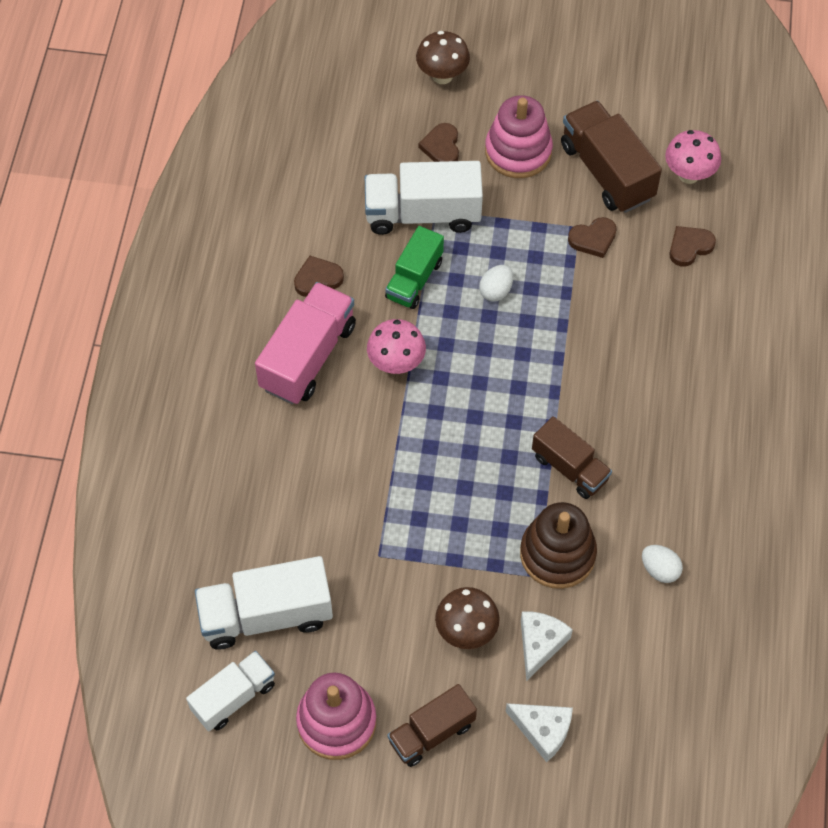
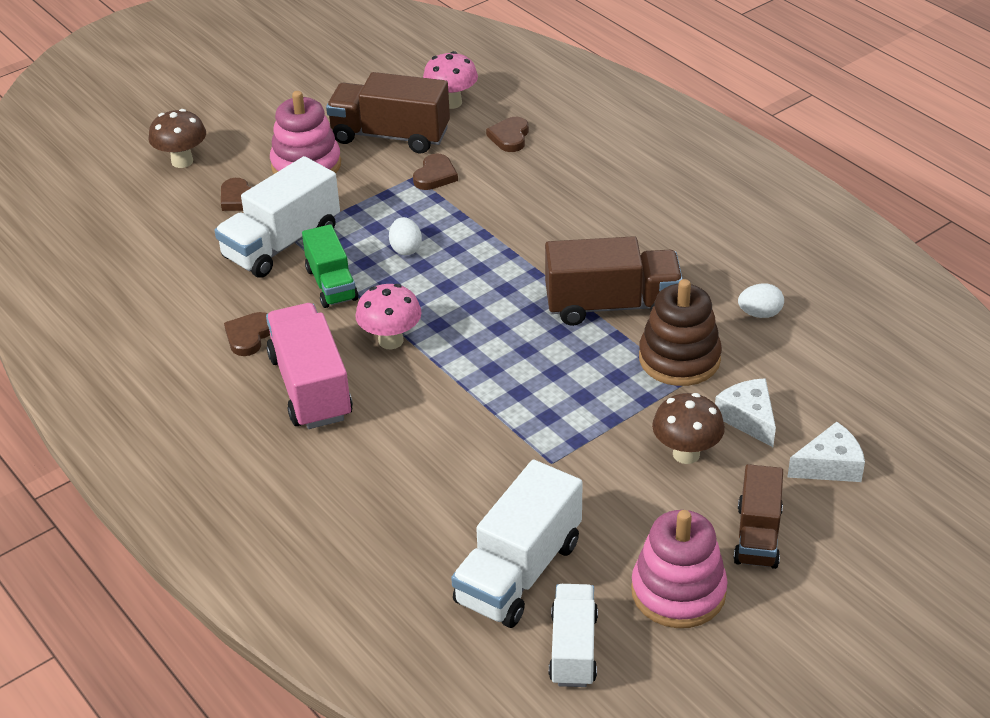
camera: 45 degrees left, 20 degrees down
brown truck [532,416,612,499] -> brown truck [545,236,683,326], size x1.55

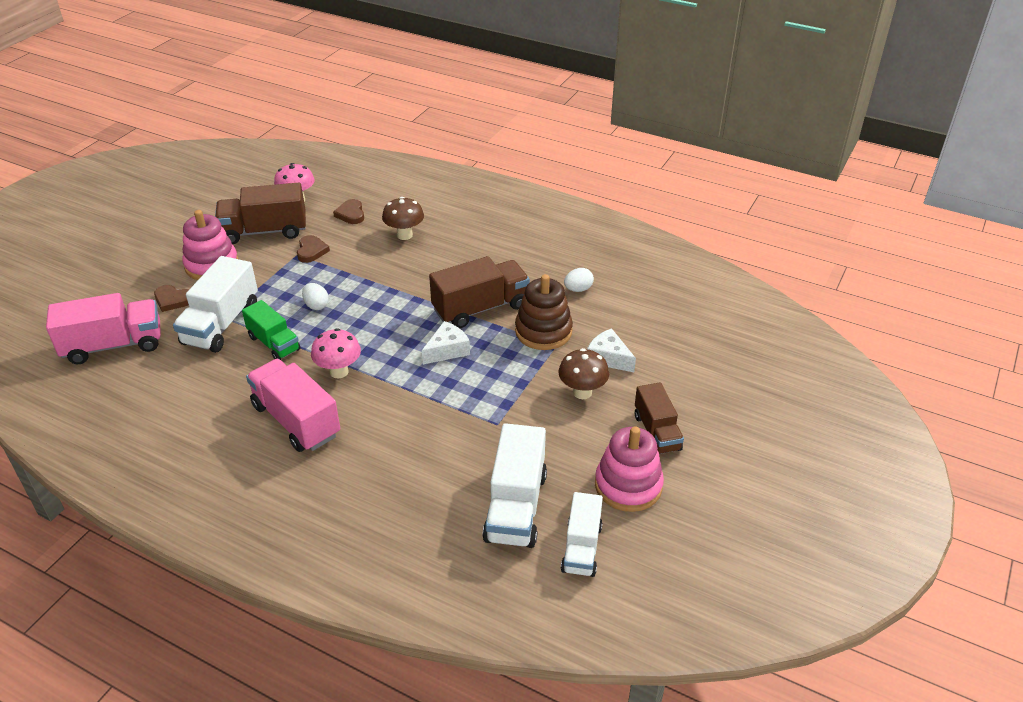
camera: 25 degrees left, 0 degrees up
brown mushroom [149,109,206,168] -> brown mushroom moved to [382,197,424,240]
brown heart [224,312,270,356] -> none
white truck [549,584,598,687] -> white truck turned 150 degrees counterclockwise [561,492,603,577]
white cheese [787,422,865,482] -> white cheese moved to [422,321,470,364]
none -> pink truck [46,293,161,364]

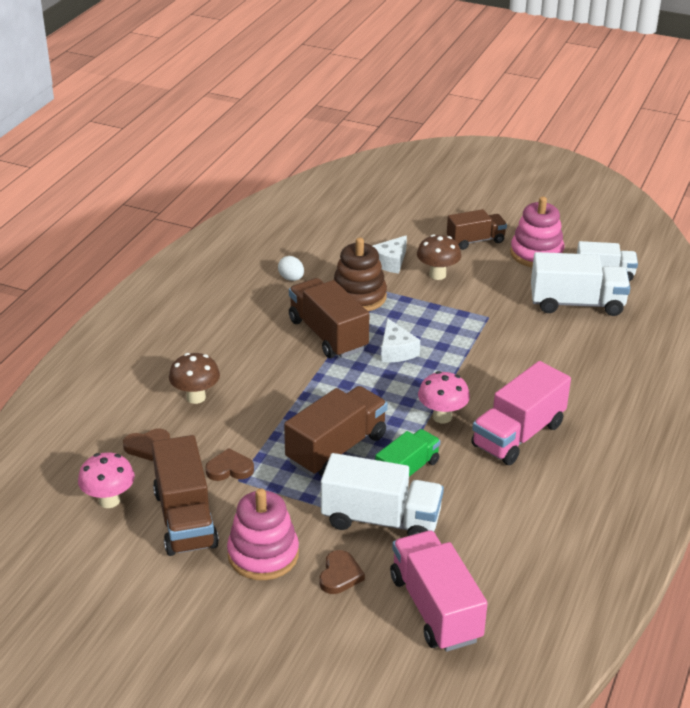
camera: 95 degrees left, 5 degrees down
white egg [302,283,329,310] -> brown truck [284,386,388,476]
white cheese [422,321,470,364] -> white cheese turned 150 degrees counterclockwise [381,318,420,362]

